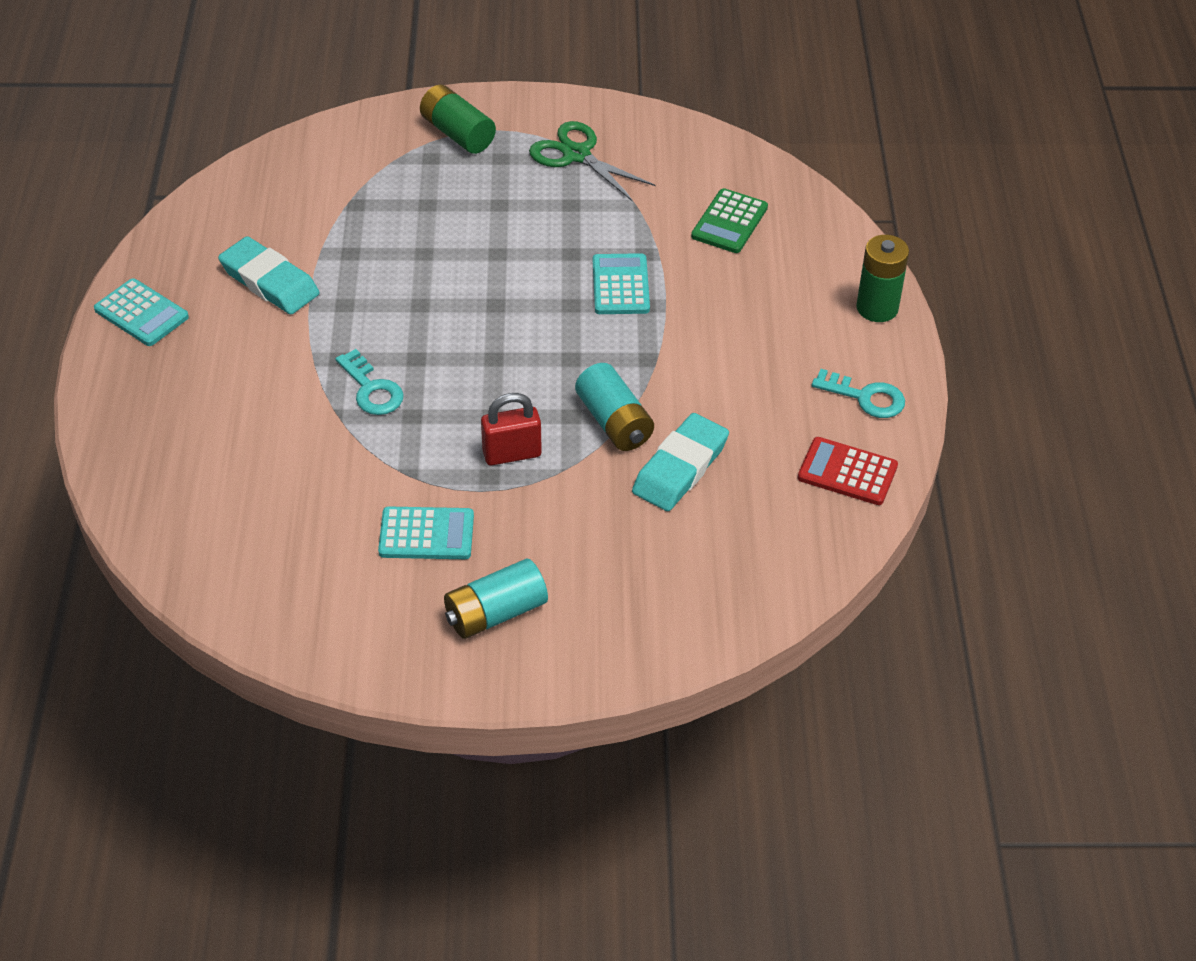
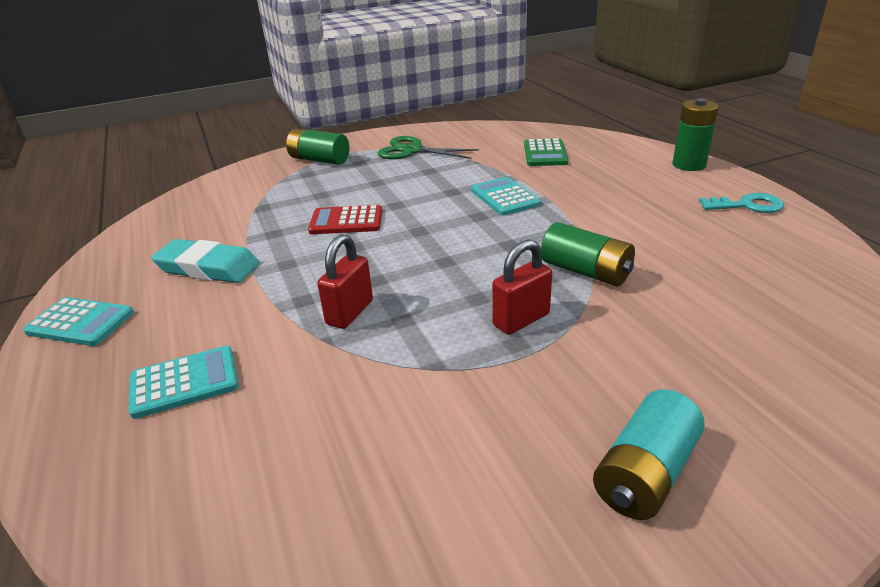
camera: 20 degrees left, 15 degrees down
turquoise key [335,349,404,415] -> red padlock [317,234,373,329]
turquoise calculator [378,506,474,559] -> turquoise calculator moved to [129,346,239,419]
turquoise battery [575,363,654,451] -> green battery [541,222,635,286]
turquoise eraser [632,413,729,511] -> none
red calculator [798,437,898,505] -> red calculator moved to [308,205,382,234]

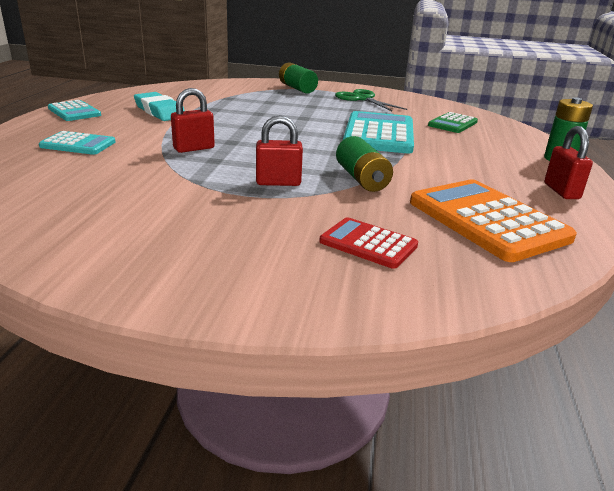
camera: 30 degrees right, 5 degrees down
red calculator [308,205,382,234] -> red calculator moved to [319,217,418,269]
turquoise calculator [471,177,541,216] -> turquoise calculator [343,111,414,154], size x1.82
turquoise battery [593,389,705,520] -> none
turquoise key [699,193,784,213] -> red padlock [544,126,593,199]
none -> orange calculator [410,179,577,262]

